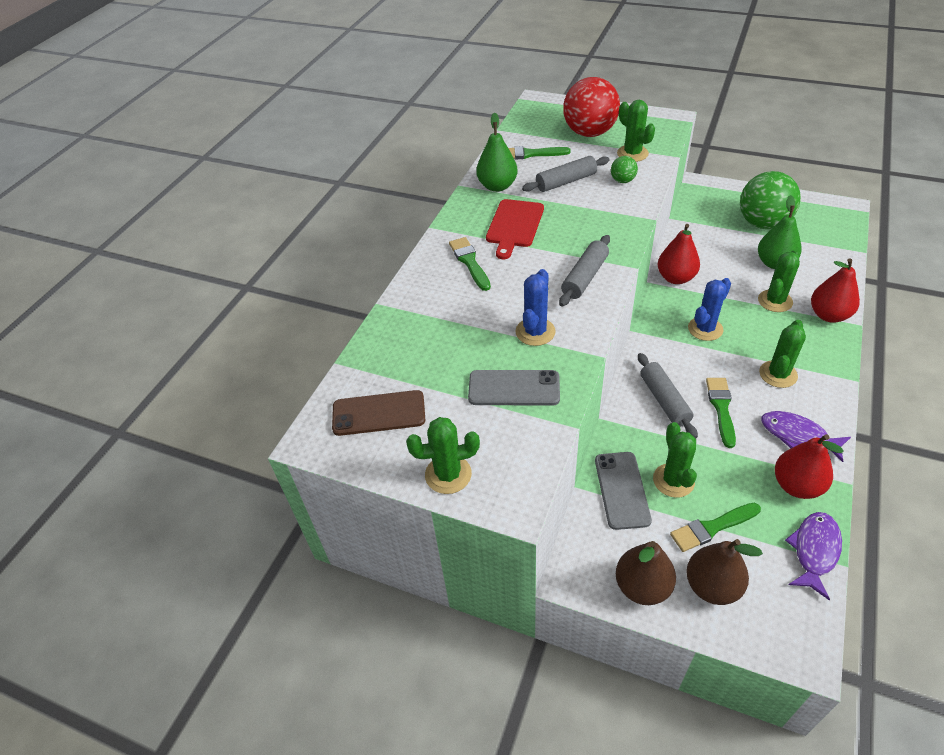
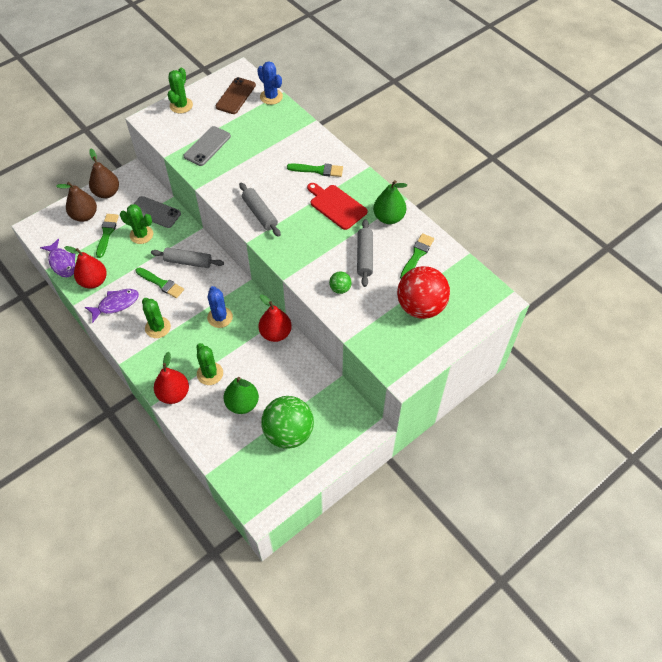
camera: 115 degrees right, 10 degrees up
blue cactus [516,269,556,346] -> blue cactus moved to [257,61,283,105]
green cactus [617,100,655,162] -> none

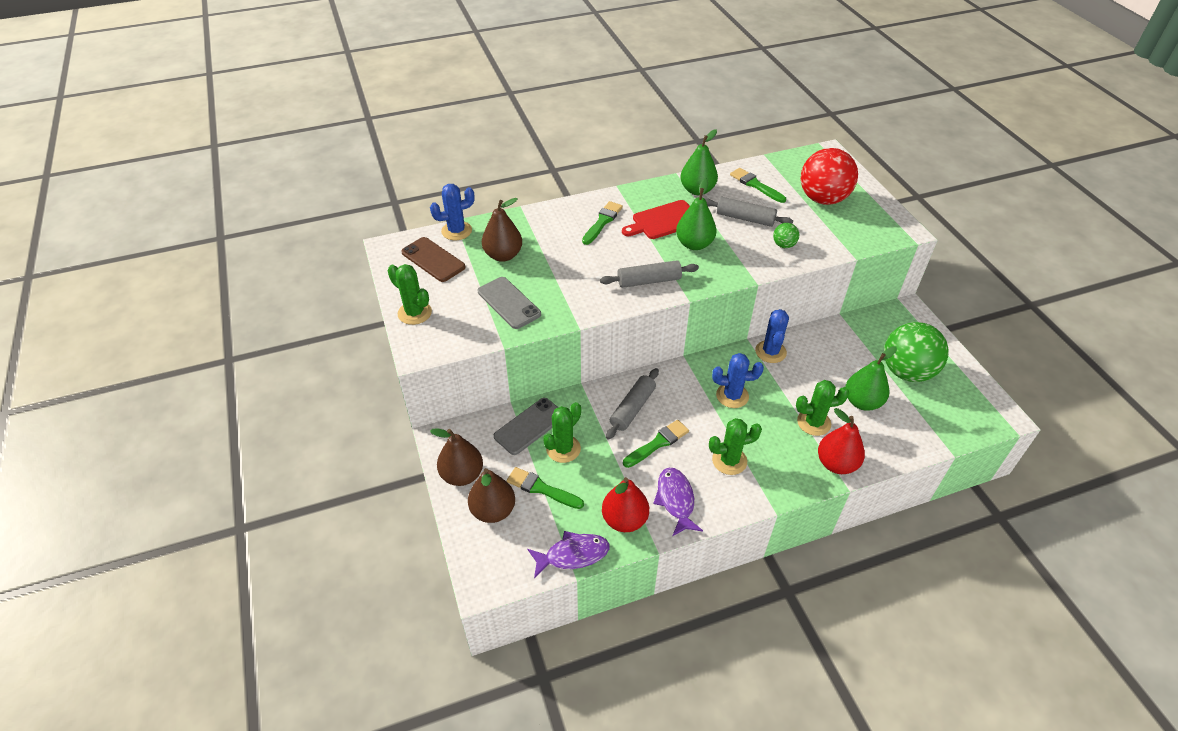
camera: 70 degrees left, 10 degrees down
red pear [259,294,292,342] -> blue cactus [755,309,789,363]
none -> brown pear [482,198,522,262]
none -> green pear [676,178,716,250]

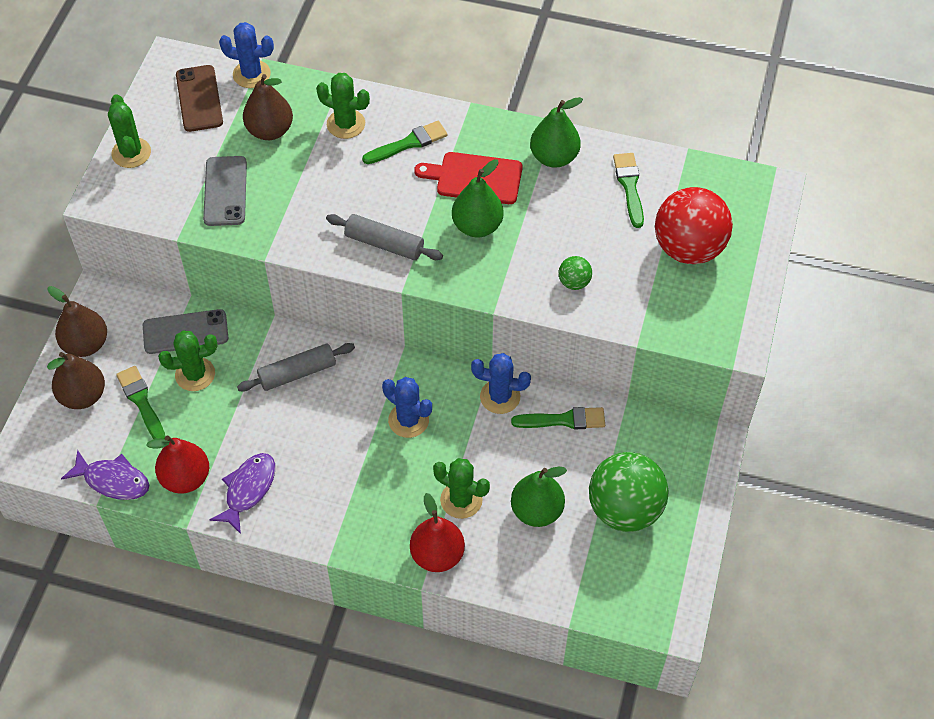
camera: 35 degrees right, 10 degrees up
green brush [623,420,689,468] -> green brush moved to [511,407,605,430]
grey rolling pin [705,197,793,227] -> none
green cactus [709,418,762,475] -> green cactus moved to [316,73,370,139]
blue cactus [755,309,789,363] -> blue cactus turned 60 degrees clockwise [471,353,531,414]

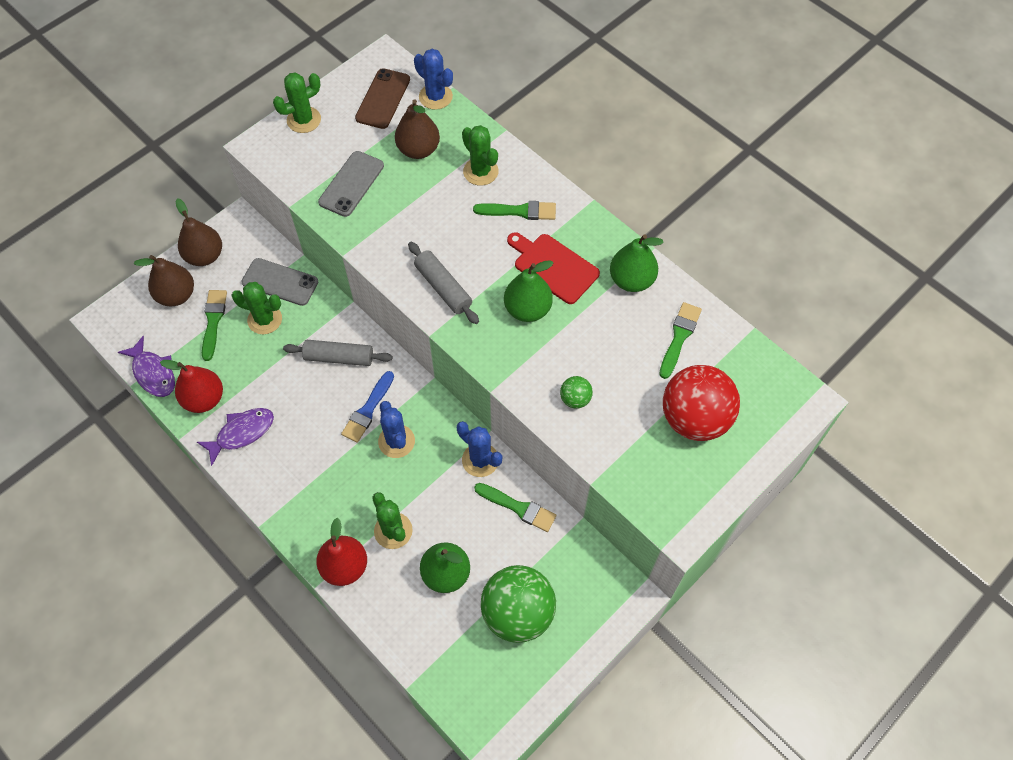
camera: 30 degrees right, 5 degrees up
green cactus [108,94,151,168] -> green cactus turned 45 degrees clockwise [273,72,321,133]
none -> blue brush [341,371,394,443]

